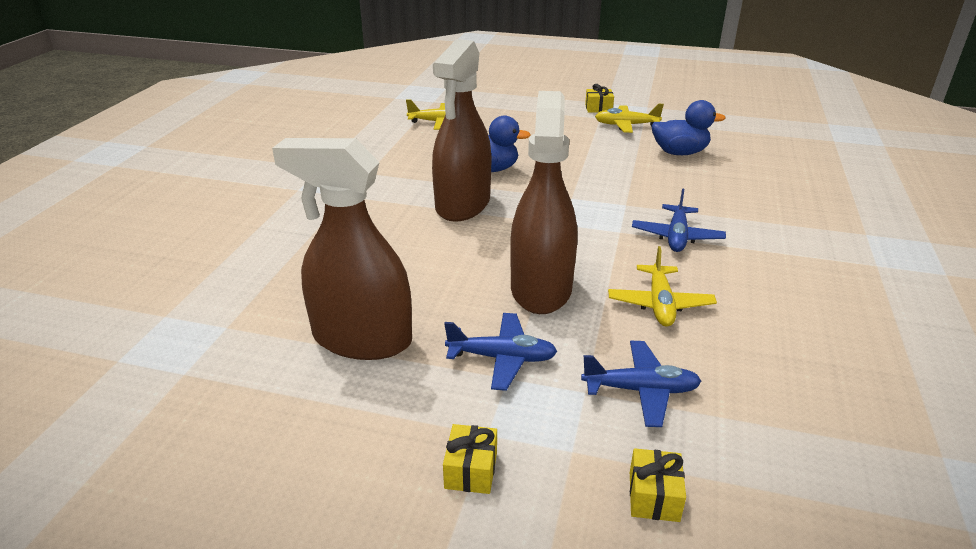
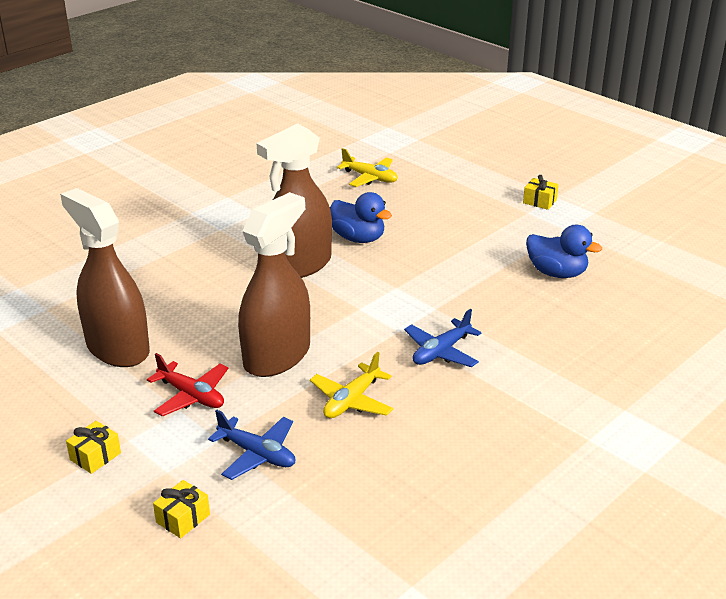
camera: 30 degrees right, 0 degrees up
blue plane [444,313,558,391] -> red plane [147,353,229,417]
yellow plane [595,104,664,133] -> none

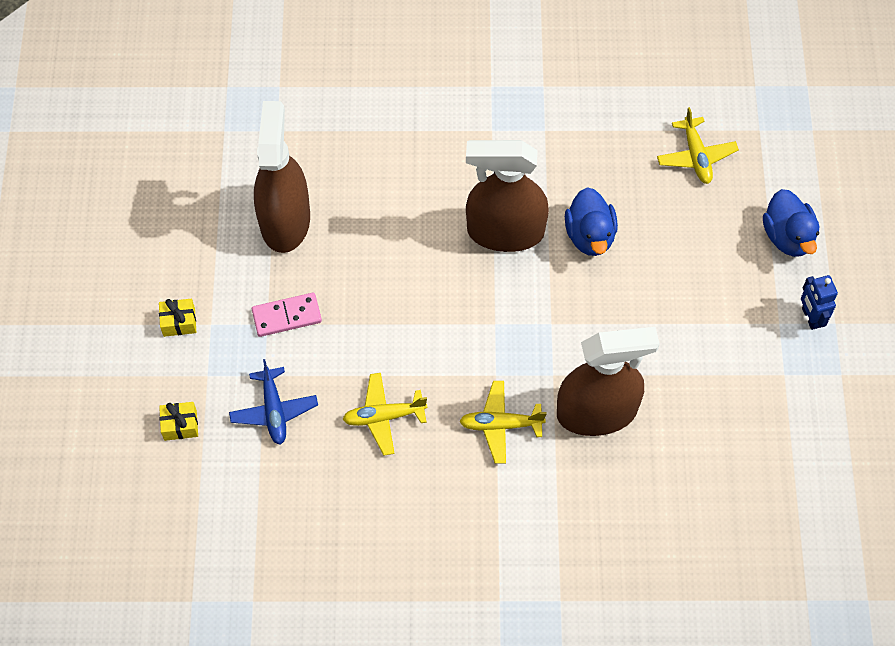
camera: 45 degrees right, 30 degrees up
red plane [147,353,229,417] -> pink domino [252,293,322,337]
brown spray bottle [238,192,310,377] -> brown spray bottle moved to [557,327,660,436]
blue plane [404,309,481,367] -> yellow plane [459,381,546,464]
yellow gift [523,175,559,210] -> blue robot [801,275,838,330]
blue duck [526,225,602,278] -> blue duck moved to [763,189,819,257]

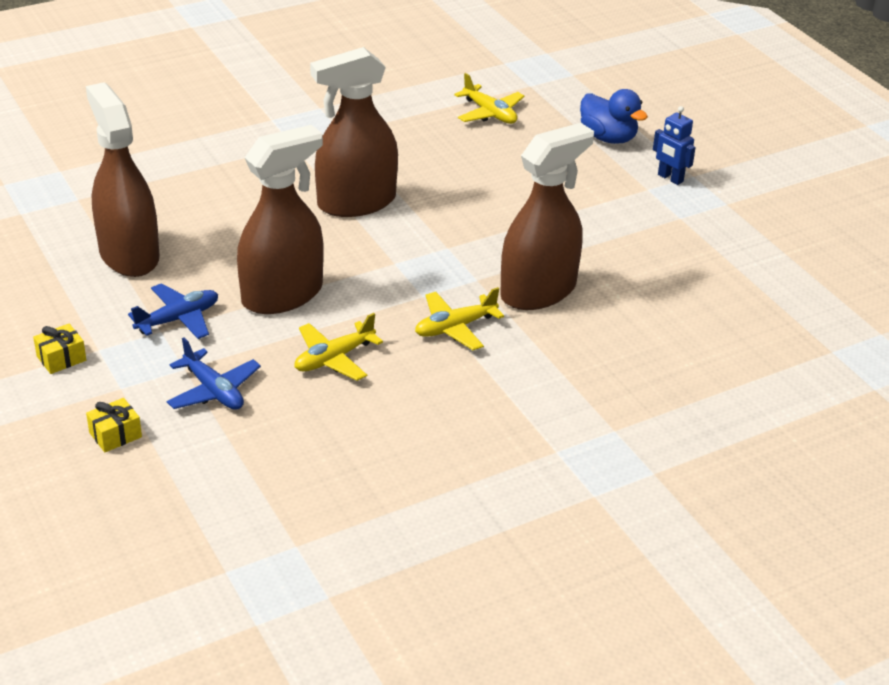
camera: 30 degrees left, 25 degrees down
pink domino [252,293,322,337] -> blue plane [128,283,218,339]
blue duck [565,187,618,256] -> none
none -> brown spray bottle [237,125,324,314]

